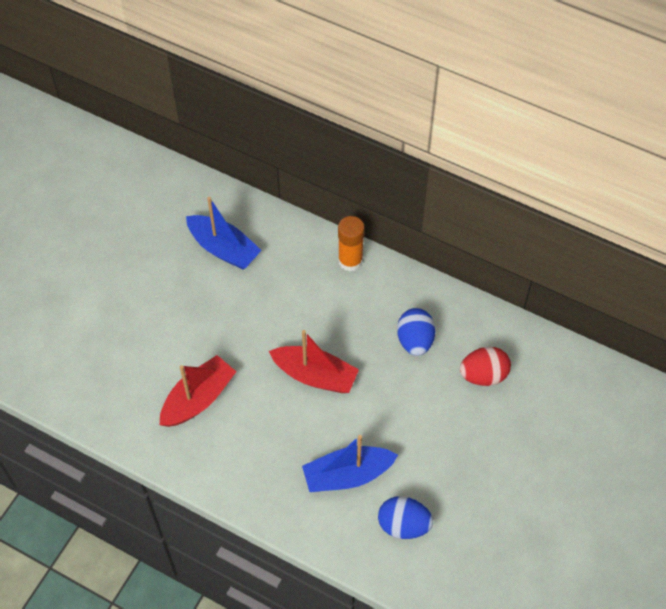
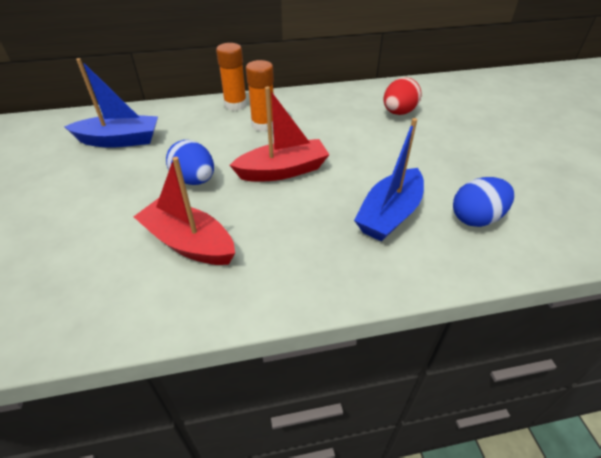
camera: 40 degrees left, 15 degrees down
red boat [160,355,236,427] -> red boat turned 60 degrees counterclockwise [134,157,235,265]
blue egg [397,308,436,356] -> blue egg moved to [166,140,214,185]
none -> orange glue stick [246,60,274,132]

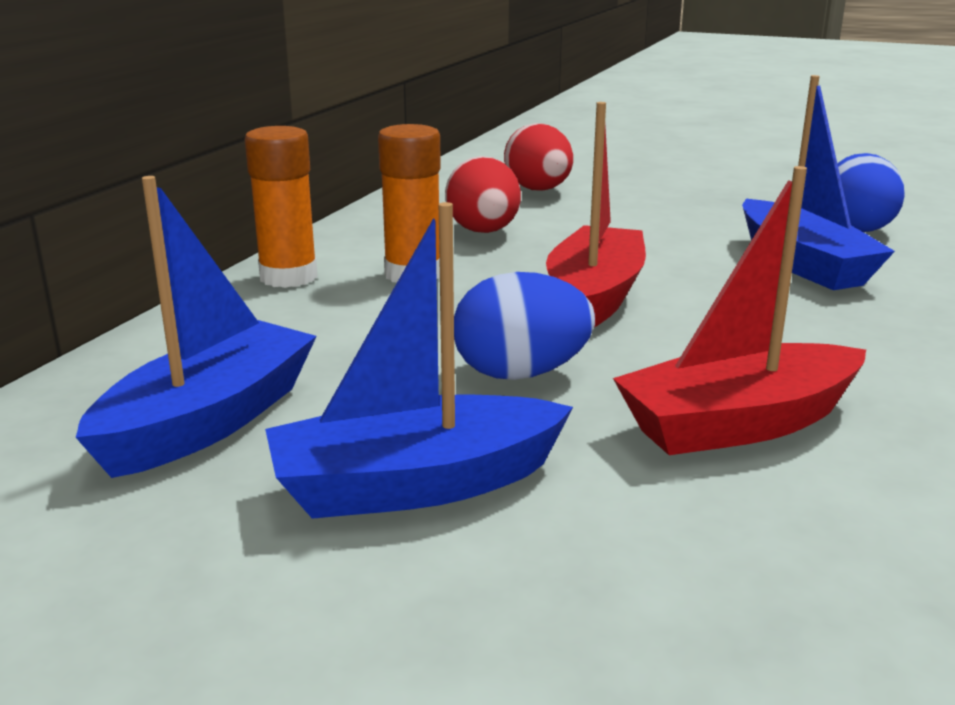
camera: 55 degrees left, 20 degrees down
none -> blue boat [265,202,573,519]
none -> red egg [445,156,521,233]

